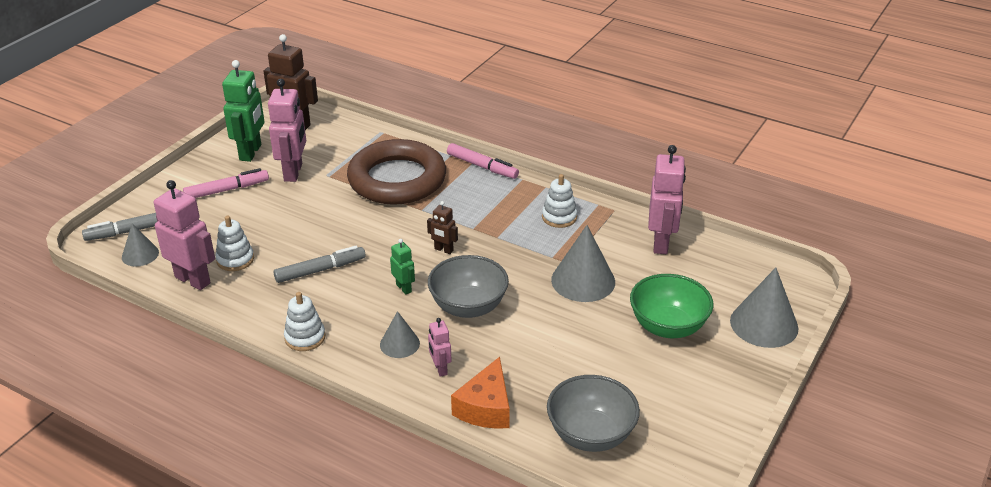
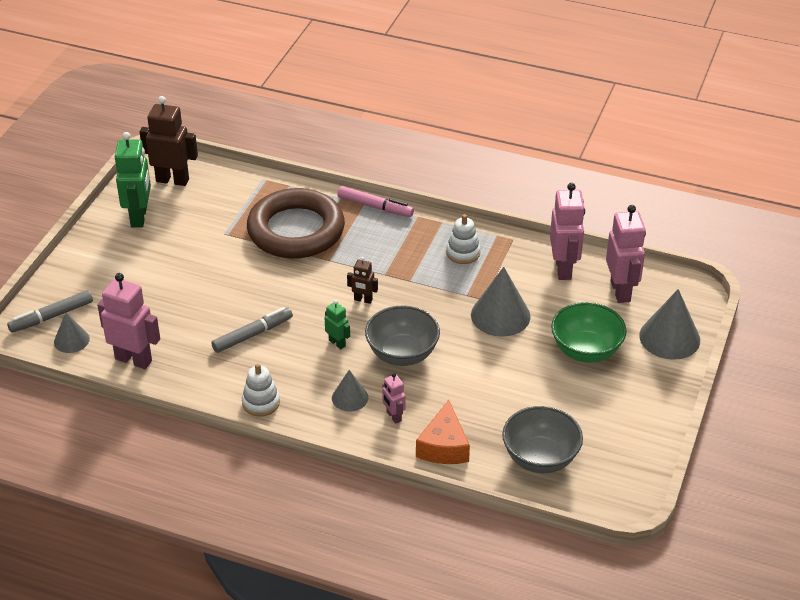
camera: 10 degrees left, 5 degrees up
pink marker [183,168,269,198] -> none
white stacking toy [215,216,254,271] -> none
pink robot [268,79,306,182] -> pink robot moved to [606,205,646,303]

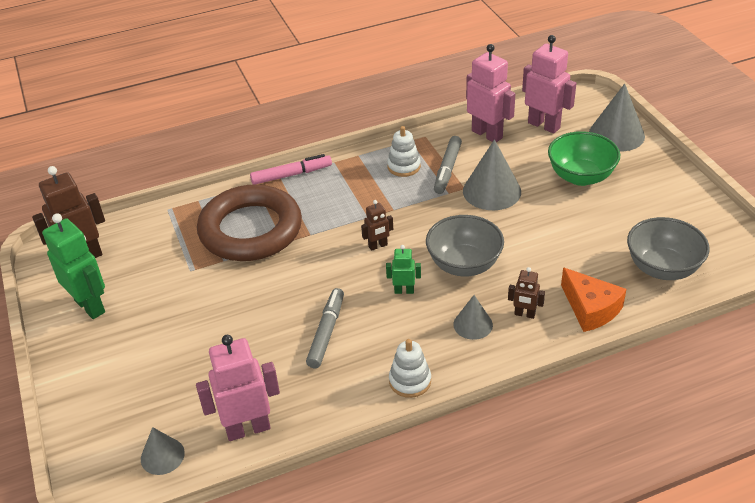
camera: 40 degrees left, 0 degrees up
grey marker [7,290,93,333] -> grey marker moved to [434,136,462,194]
pink robot [382,373,406,424] -> brown robot [508,267,545,319]

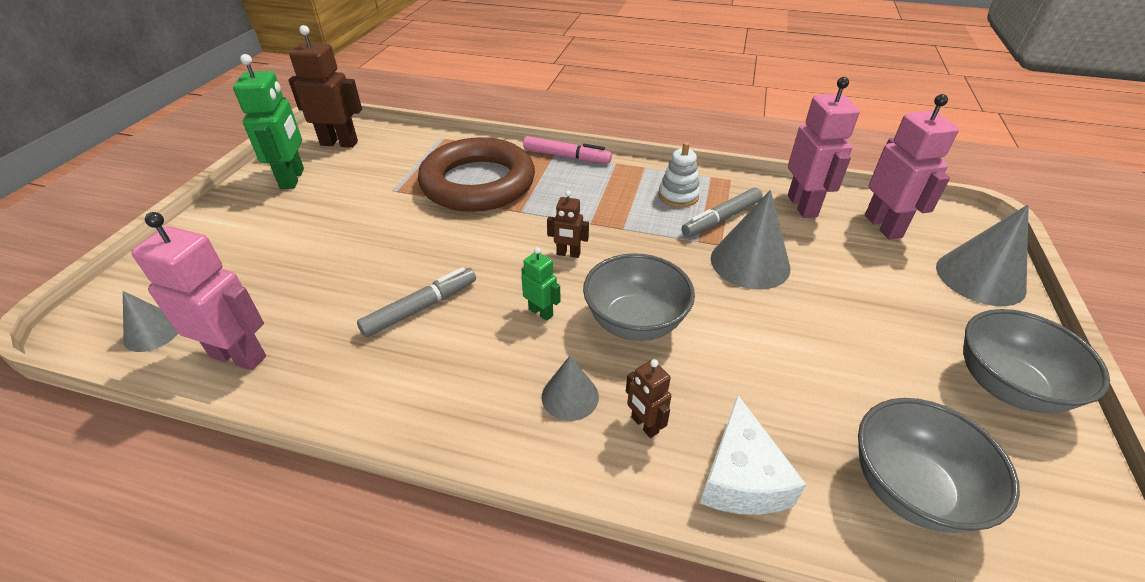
camera: 35 degrees right, 0 degrees up
white stacking toy [389,339,431,398] -> none
green bowl [548,131,620,186] -> none
orange cheese [561,267,626,332] -> white cheese [700,394,807,515]
none -> grey bowl [963,309,1110,413]

